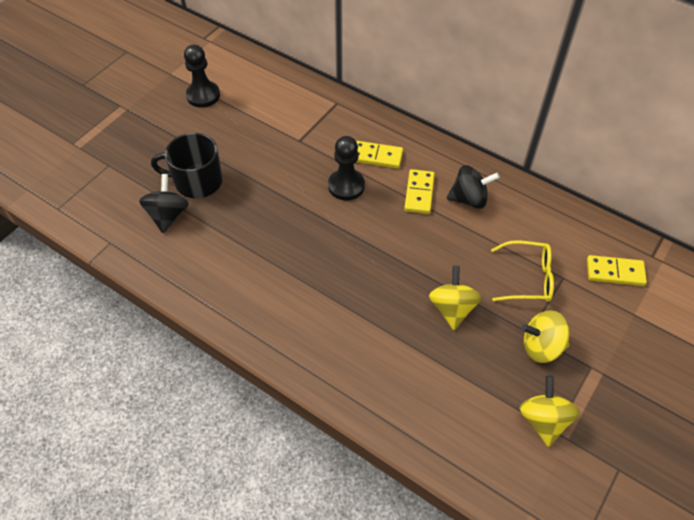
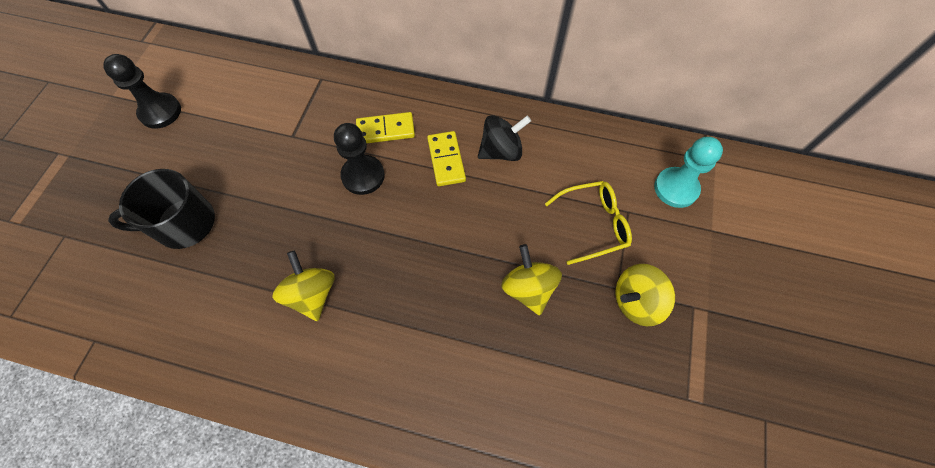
camera: 20 degrees left, 10 degrees up
black spinning top [139,174,189,233] -> none
yellow spinning top [519,375,580,447] -> yellow spinning top moved to [272,250,334,321]
yellow domino [587,255,647,286] -> turquoise pawn [654,137,723,208]

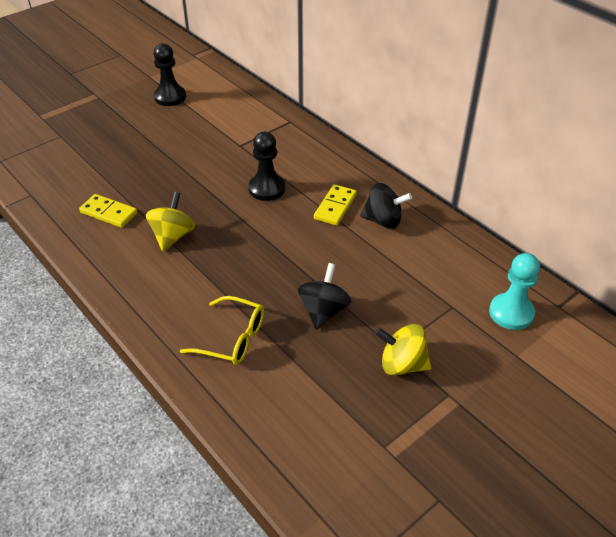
camera: 35 degrees right, 20 degrees down
black mug [108,169,215,249] -> none
yellow domino [356,112,415,143] -> yellow domino moved to [79,194,138,228]
yellow spinning top [501,244,562,315] -> black spinning top [298,263,351,330]
yellow glasses [545,181,632,265] -> yellow glasses moved to [180,296,264,365]

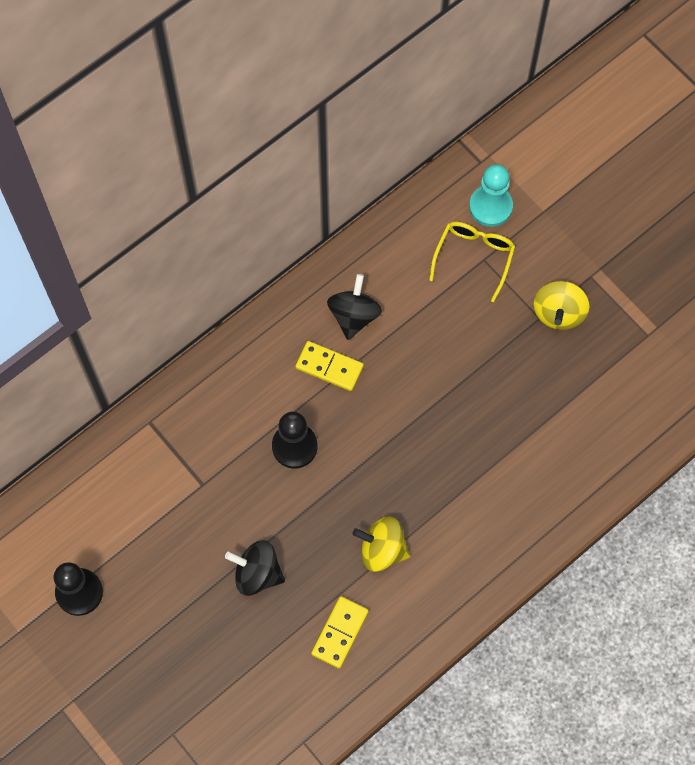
camera: 90 degrees left, 25 degrees up
yellow glasses [180,296,264,365] -> yellow glasses moved to [429,222,515,302]
black spinning top [298,263,351,330] -> black spinning top moved to [225,540,285,596]

